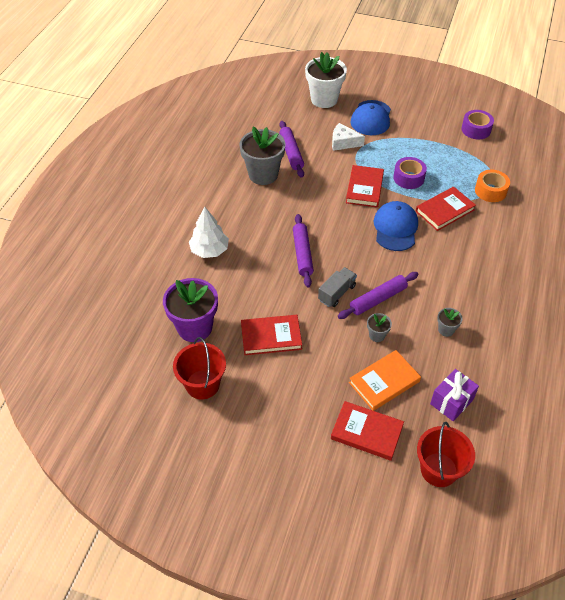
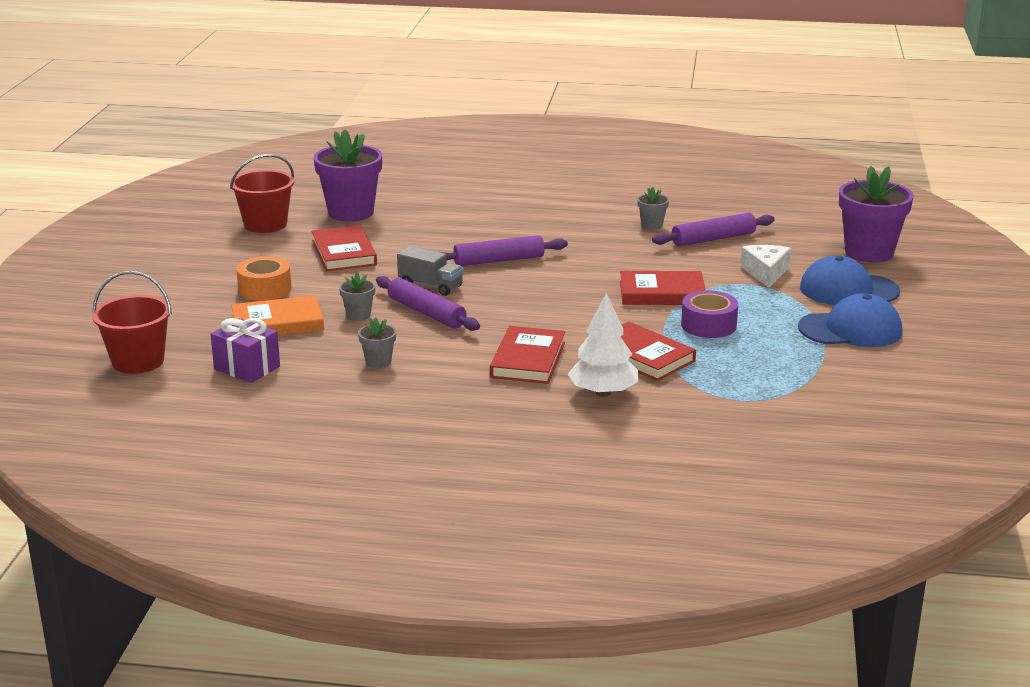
camera: 80 degrees right, 25 degrees down
white tree [189,206,229,258] -> white tree moved to [568,293,638,397]
grey flower pot [239,127,286,185] -> grey flower pot [637,187,669,230], size x0.46
white flower pot [305,52,347,108] -> purple flower pot [839,166,913,262]
red book [331,401,404,461] -> red book moved to [490,326,565,384]
orange book [349,350,421,411] -> orange book turned 60 degrees counterclockwise [231,295,324,335]
blue cap [374,201,418,251] -> blue cap moved to [798,293,903,347]
purple tape [461,110,494,140] -> none
orange tape [475,170,510,202] -> orange tape moved to [236,256,292,301]

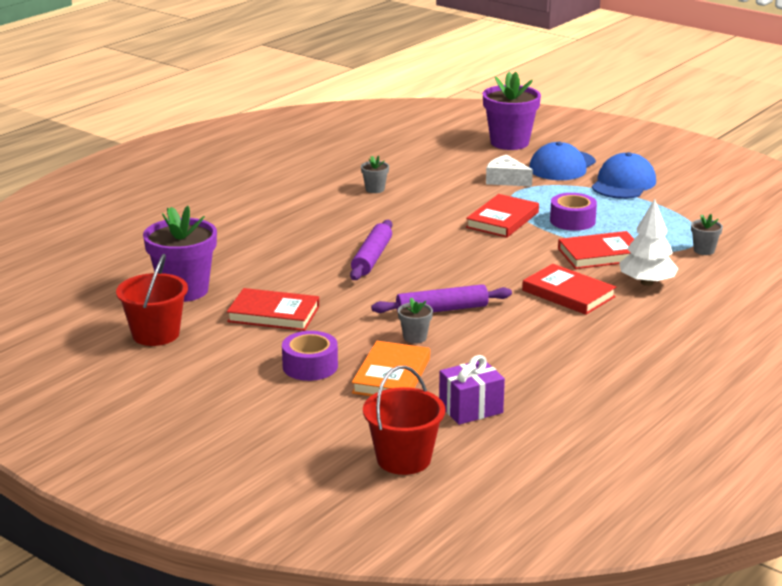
camera: 60 degrees left, 0 degrees up
orange tape [236,256,292,301] -> purple tape [282,331,338,381]
grey flower pot [358,317,396,368] -> grey flower pot moved to [691,214,723,255]
grey truck [397,246,464,296] -> none
purple rolling pin [652,213,775,246] -> none

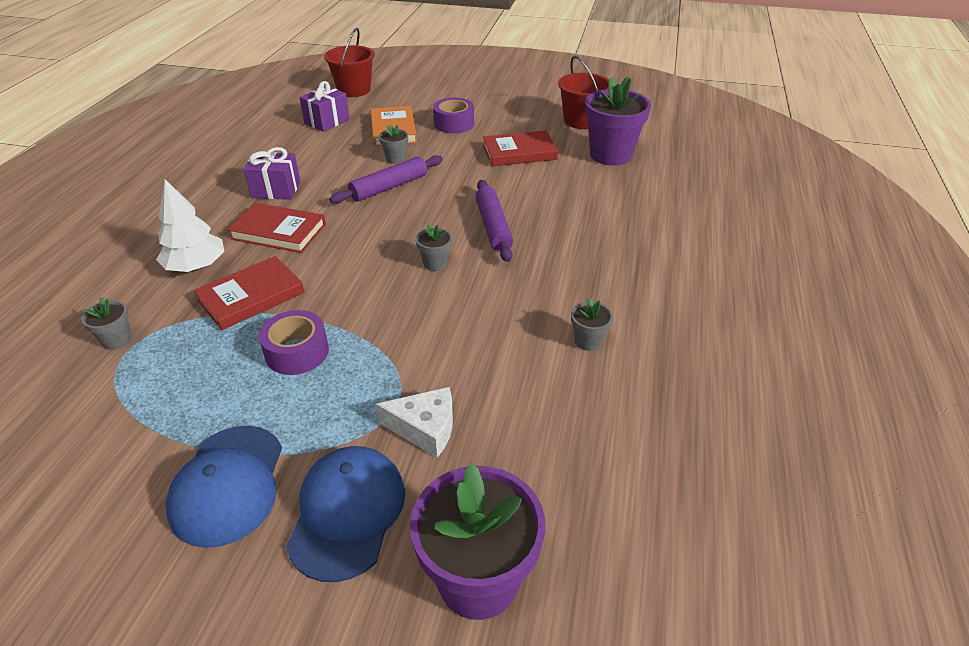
camera: 155 degrees right, 15 degrees up
red book [466,194,539,238] -> none
none -> purple gift [243,147,300,200]
none -> grey flower pot [416,224,452,271]

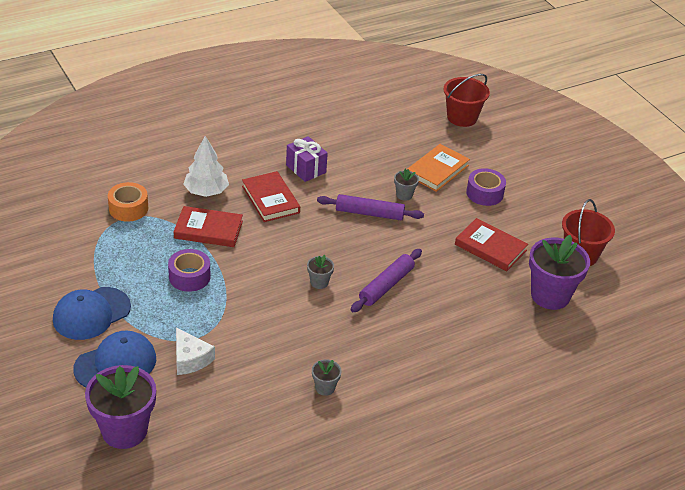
camera: 45 degrees right, 0 degrees up
grey flower pot [81,297,132,350] -> orange tape [108,182,148,222]
purple gift [299,81,350,132] -> none

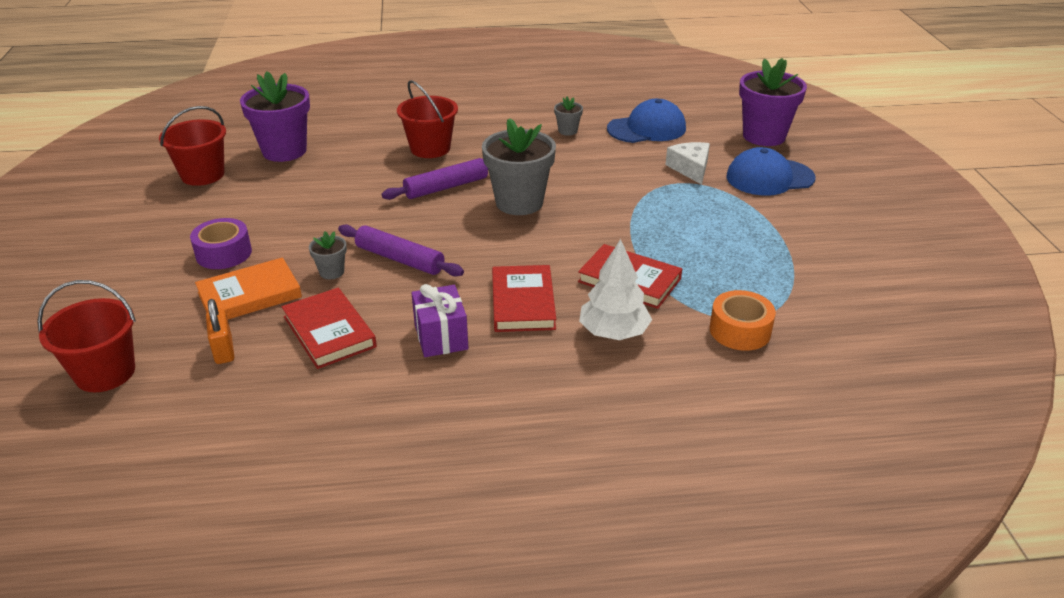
camera: 155 degrees left, 5 degrees down
blue cap [53,287,131,340] -> blue cap moved to [607,99,686,143]
purple tape [168,249,210,292] -> none
grey flower pot [307,255,334,289] -> grey flower pot [482,118,556,215], size x2.19
red book [455,218,528,271] -> red book moved to [282,288,377,369]
none -> orange padlock [206,299,234,364]
none -> red bucket [397,80,458,158]

